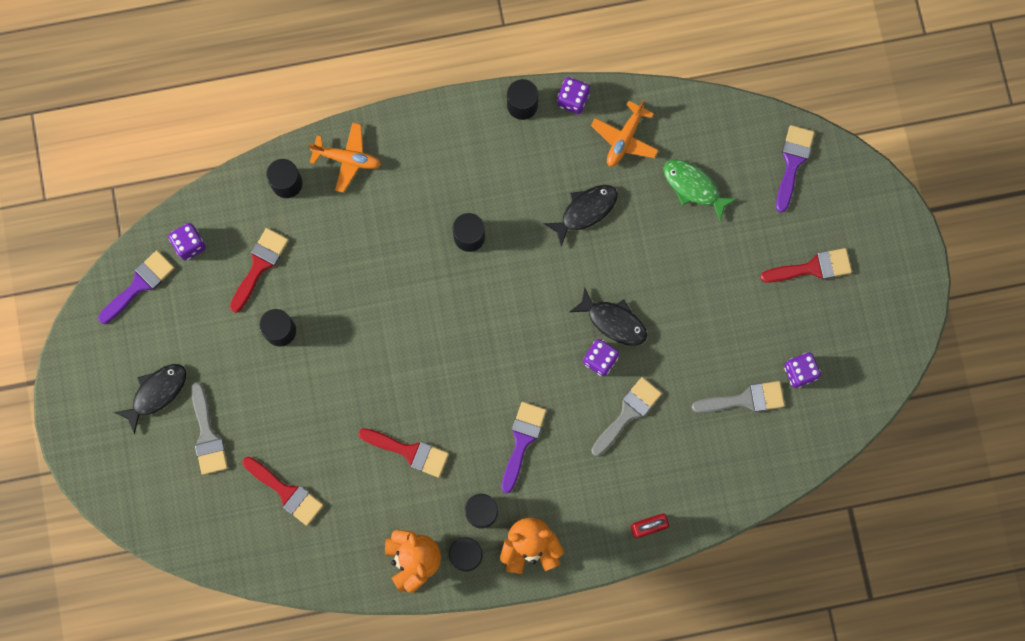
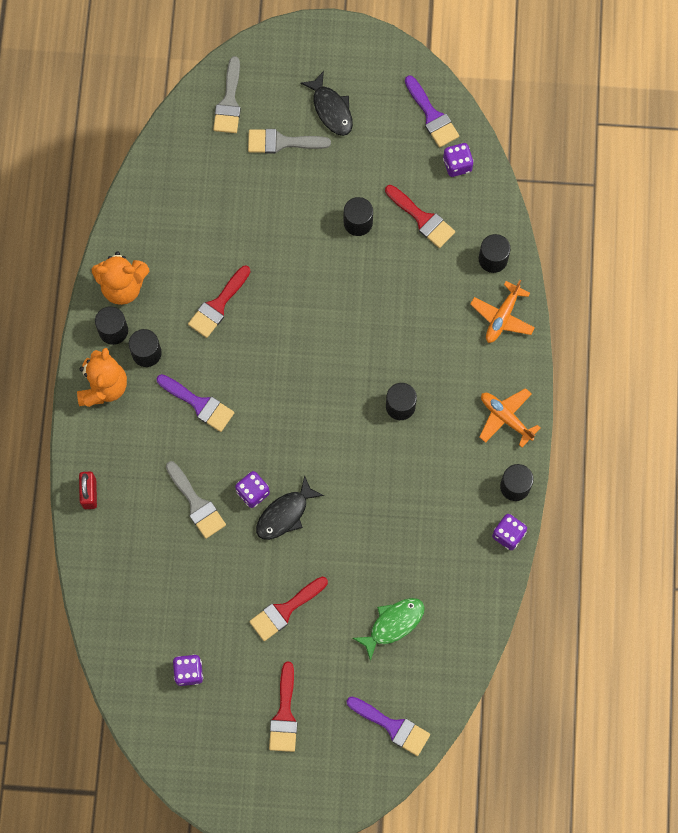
camera: 105 degrees right, 5 degrees down
red brush [243,457,324,526] -> red brush moved to [249,577,328,641]
black fish [543,185,618,247] -> none
orange plane [591,100,659,167] -> orange plane moved to [479,388,540,447]
grey brush [692,381,785,413] -> grey brush moved to [213,56,241,133]

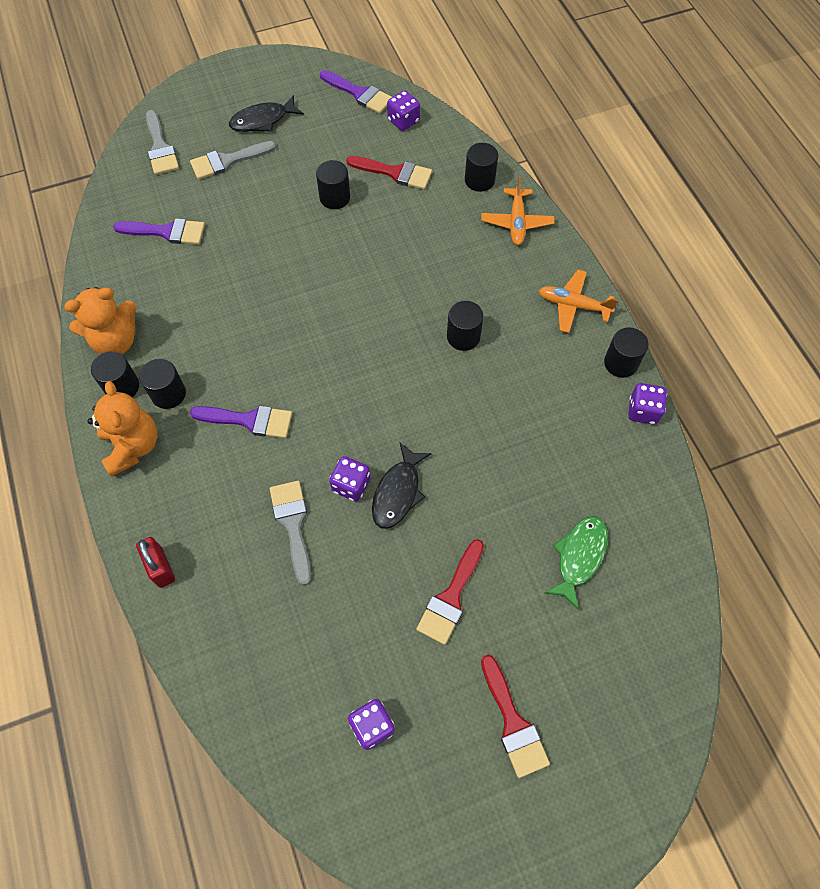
camera: 25 degrees left, 10 degrees down
grey brush [166,461,226,539] -> grey brush turned 135 degrees counterclockwise [270,481,311,586]
red brush [188,266,251,338] -> none
black fish [300,71,353,136] -> black fish turned 120 degrees clockwise [229,95,304,132]
purple brush [347,696,430,756] -> purple brush moved to [113,218,205,245]

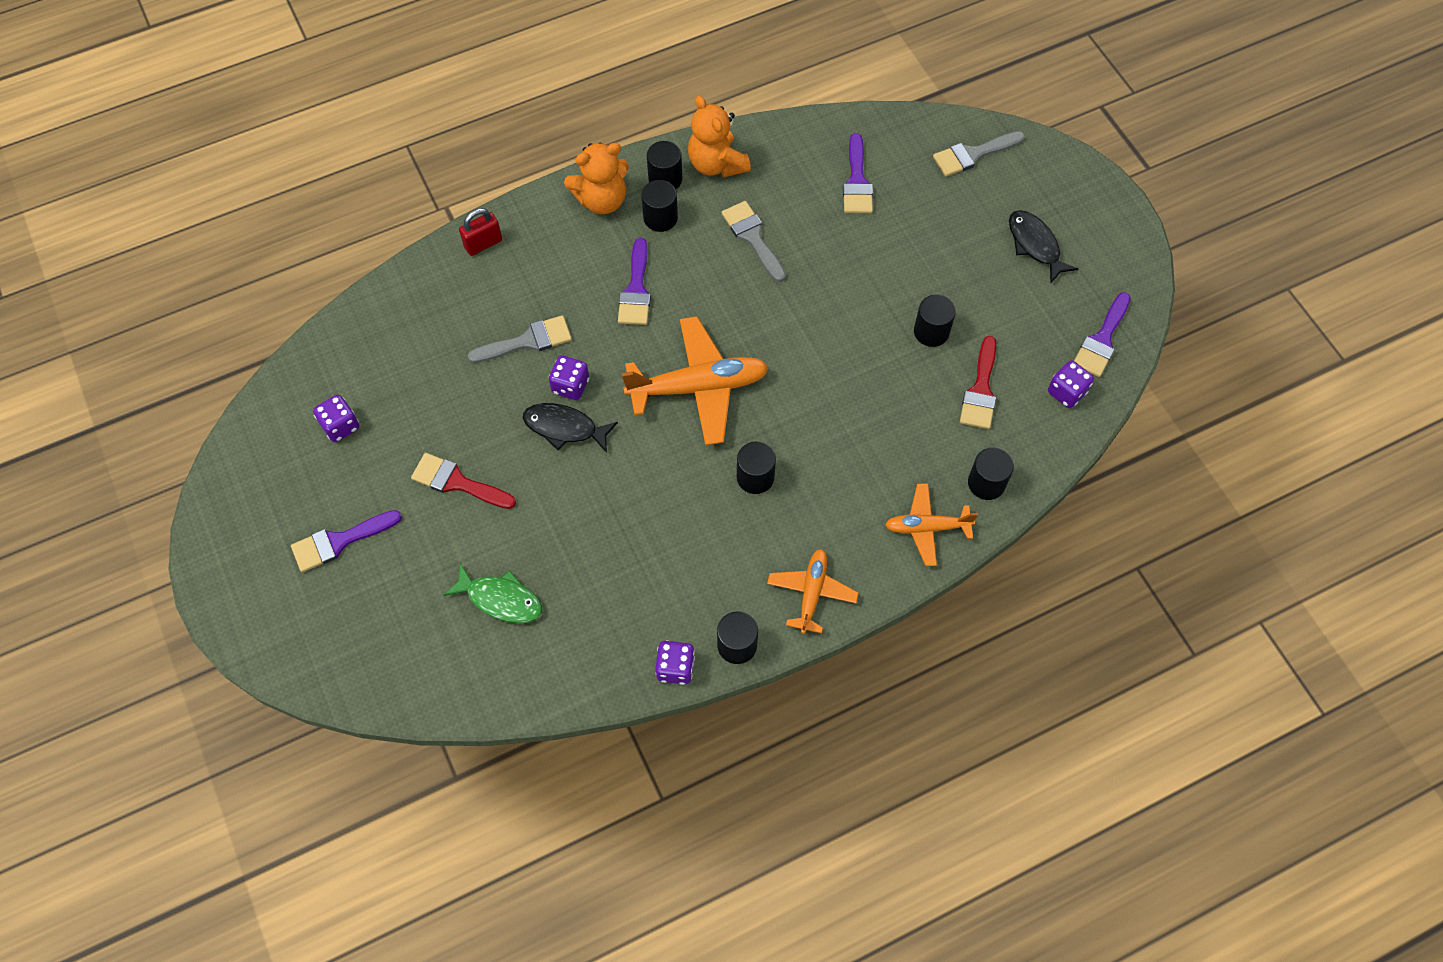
camera: 85 degrees right, 0 degrees up
grey brush [190,141,276,179] -> grey brush moved to [721,201,786,282]
red brush [481,655,550,778] -> purple brush [291,510,402,572]
none -> orange plane [622,316,769,446]

